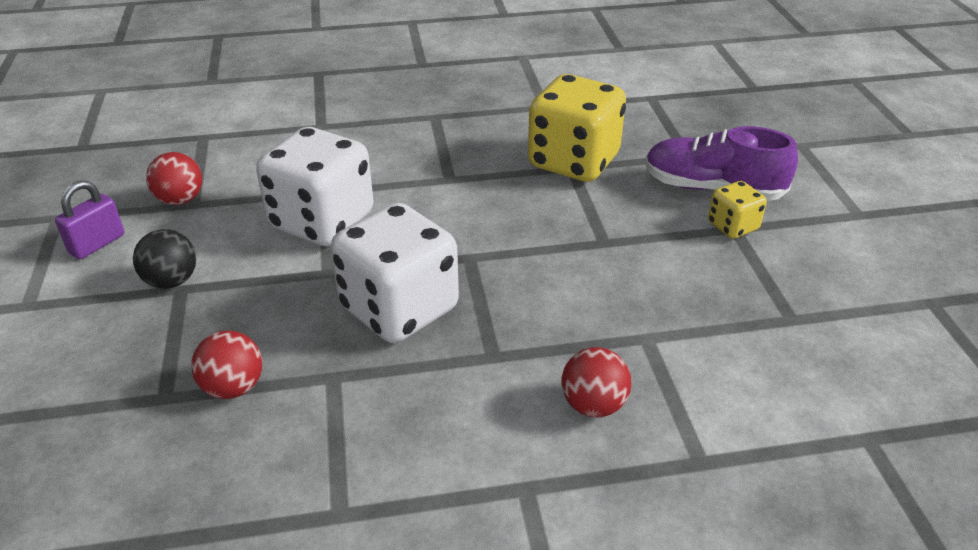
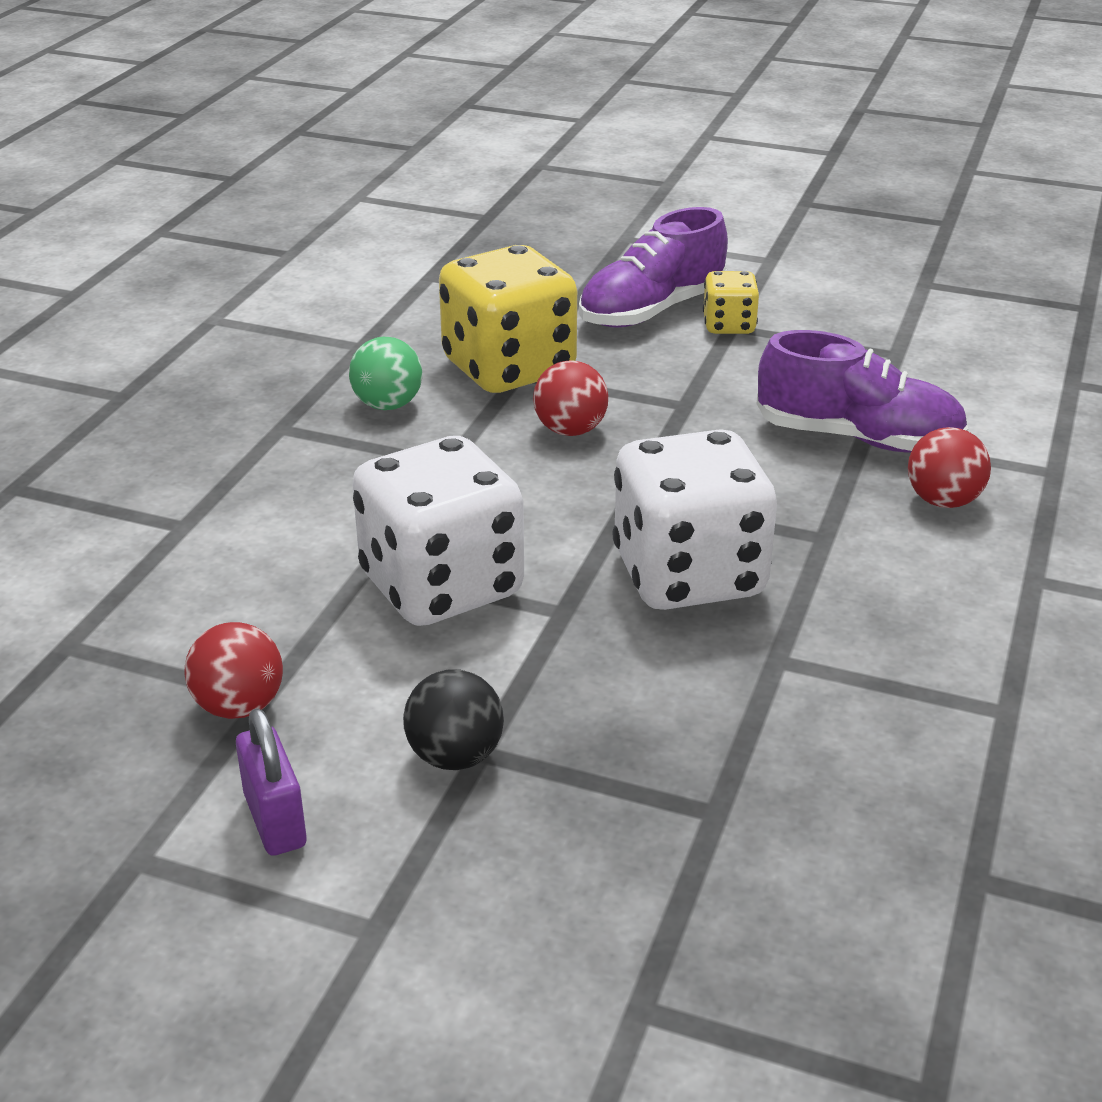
camera: 60 degrees left, 5 degrees down
red ball [191,331,262,399] -> red ball moved to [533,360,608,436]
none -> green ball [349,337,422,410]
none -> purple shoe [757,330,968,452]

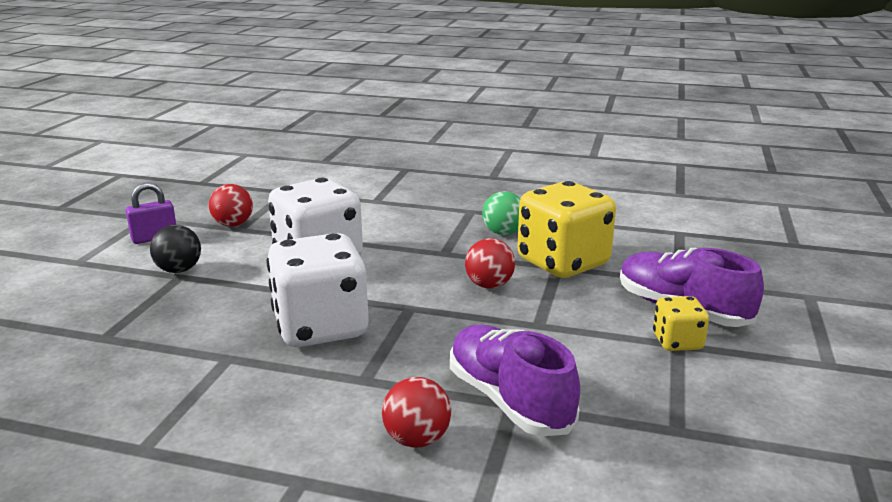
camera: 85 degrees right, 10 degrees down
purple shoe [757,330,968,452] -> purple shoe turned 135 degrees clockwise [450,325,580,436]

